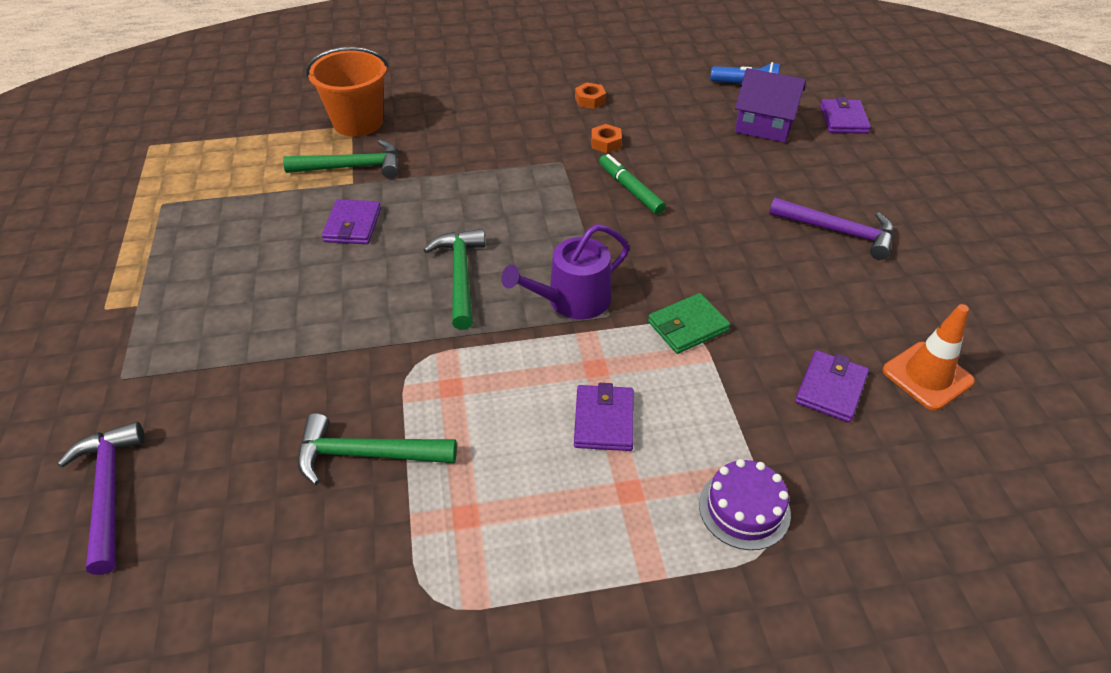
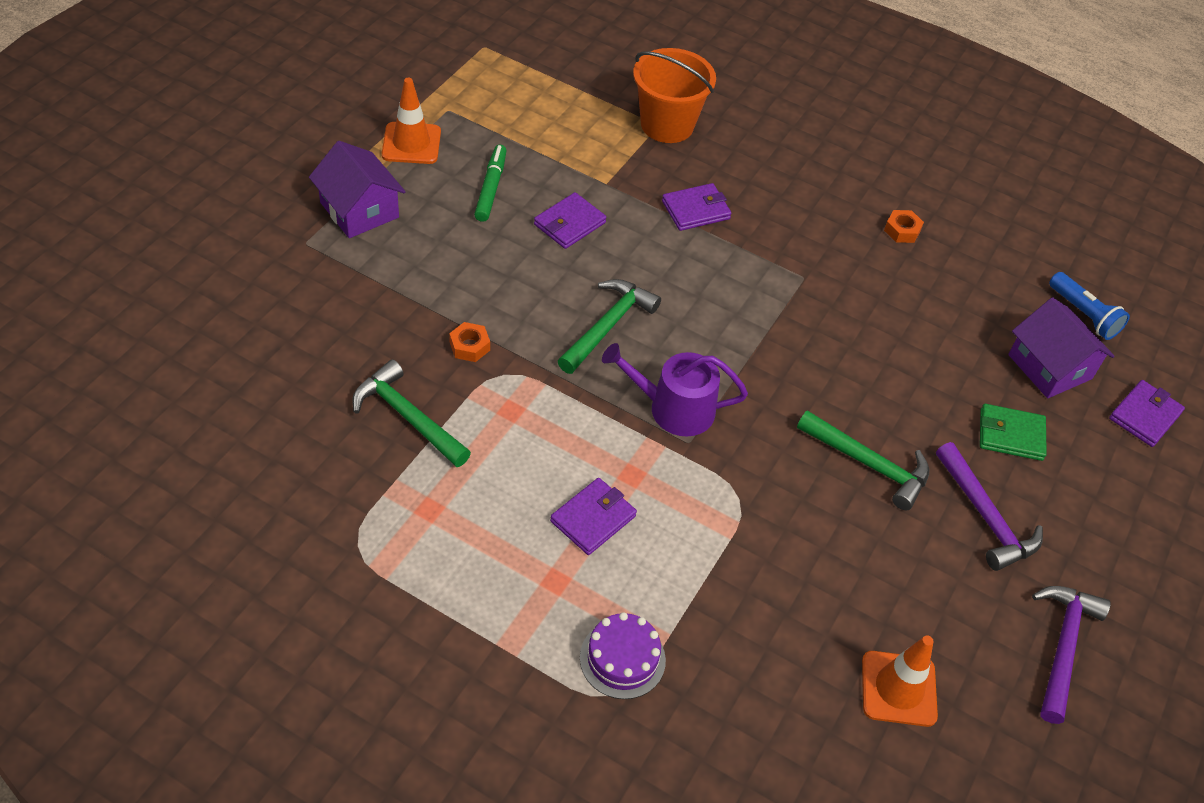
camera: 35 degrees right, 5 degrees up
purple hammer [58,422,145,575] -> purple hammer moved to [1032,586,1111,724]
green hammer [283,140,399,179] -> green hammer moved to [797,410,929,510]
orange nut [591,124,622,153] -> orange nut moved to [449,322,490,362]
green marker [599,154,666,214] -> green marker moved to [474,145,507,222]
green wallet [648,293,730,354] -> green wallet moved to [980,404,1047,461]
purple wallet [795,350,869,423] -> purple wallet moved to [662,183,732,231]
none -> purple house [309,141,406,238]
none -> orange traffic cone [382,78,441,164]

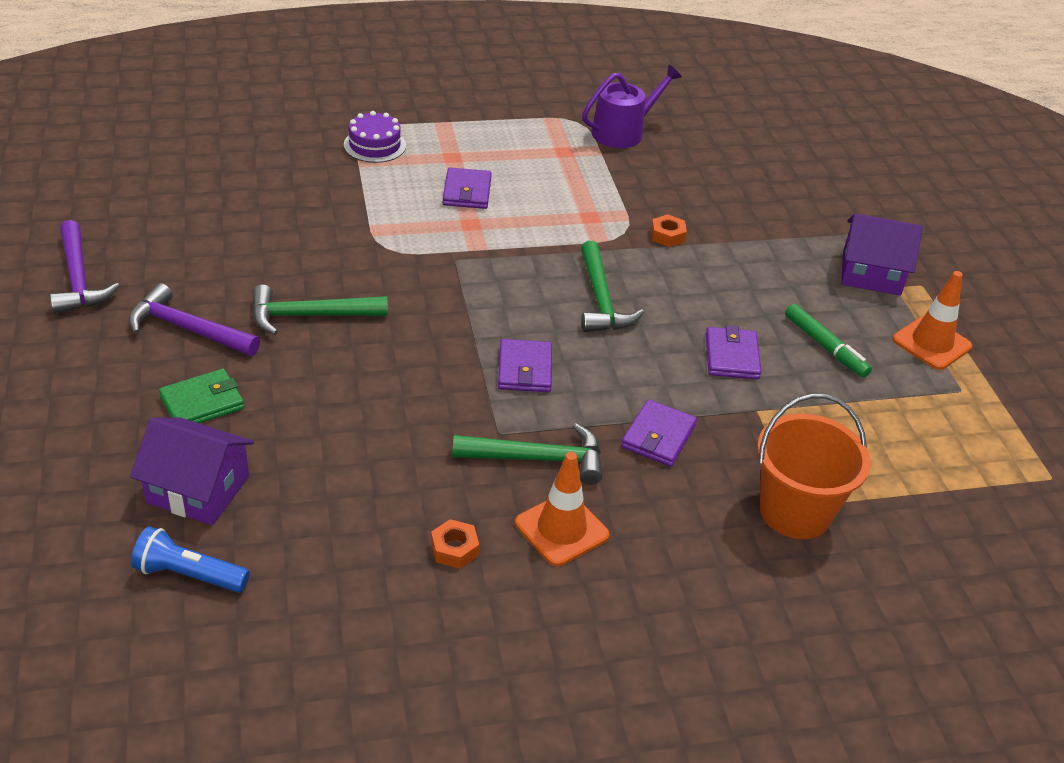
camera: 140 degrees right, 10 degrees down
green hammer [352,359,471,467] -> green hammer moved to [452,423,603,485]
purple watering can [602,343,748,436] -> purple watering can moved to [582,64,682,148]
orange traffic cone [862,635,938,727] -> orange traffic cone moved to [515,452,609,566]
purple wallet [1109,380,1185,447] -> purple wallet moved to [498,339,552,392]

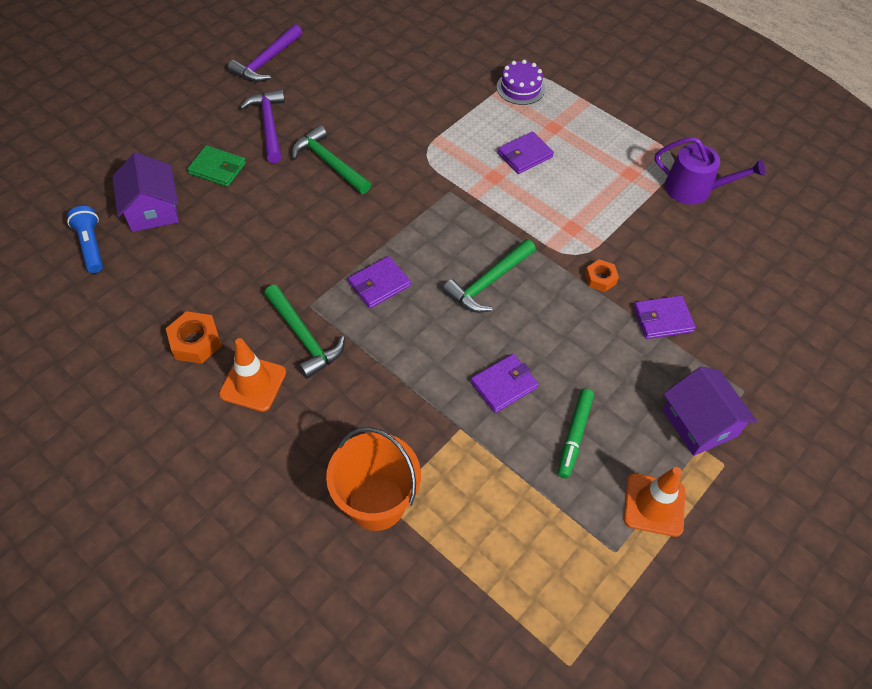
camera: 55 degrees right, 15 degrees up
orange nut [431,519,479,569] -> orange nut [166,311,222,364], size x1.53
purple wallet [621,399,697,466] -> purple wallet moved to [633,295,696,339]

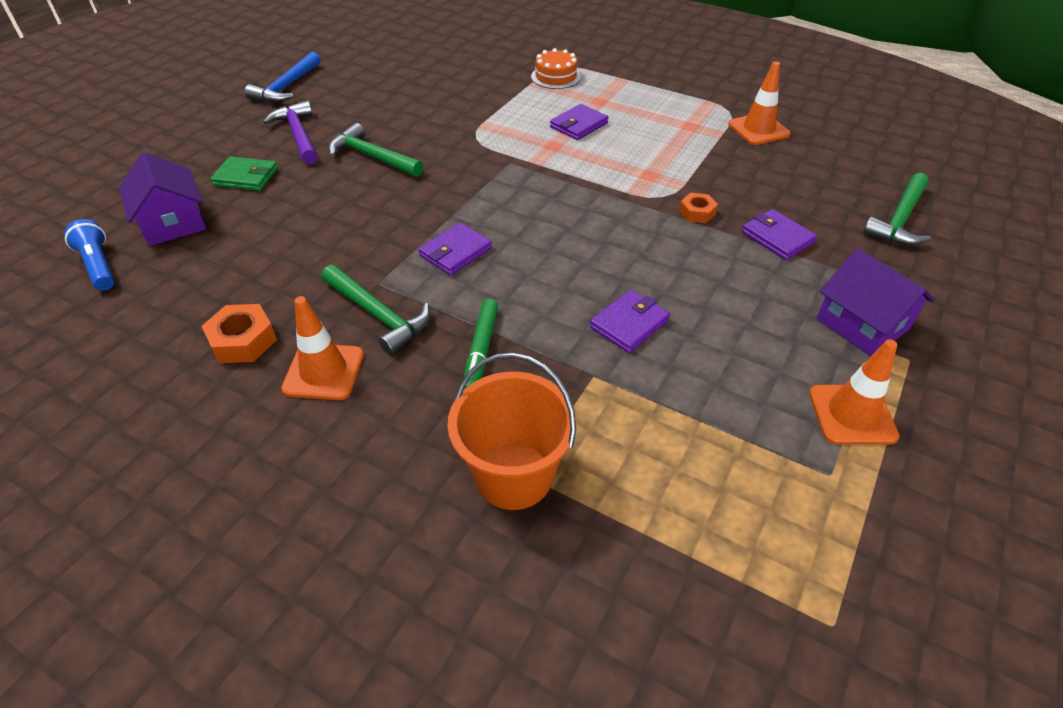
camera: 10 degrees left, 10 degrees down
purple hammer [228,24,302,82] -> blue hammer [245,52,321,103]
green hammer [442,239,536,313] -> green hammer moved to [863,173,931,245]
purple cake [497,60,545,105] -> orange cake [531,48,581,89]
green marker [558,388,594,479] -> green marker moved to [464,299,498,389]
purple wallet [633,295,696,339] -> purple wallet turned 75 degrees clockwise [742,209,817,260]
purple watering can [654,137,765,205] -> orange traffic cone [729,62,791,145]

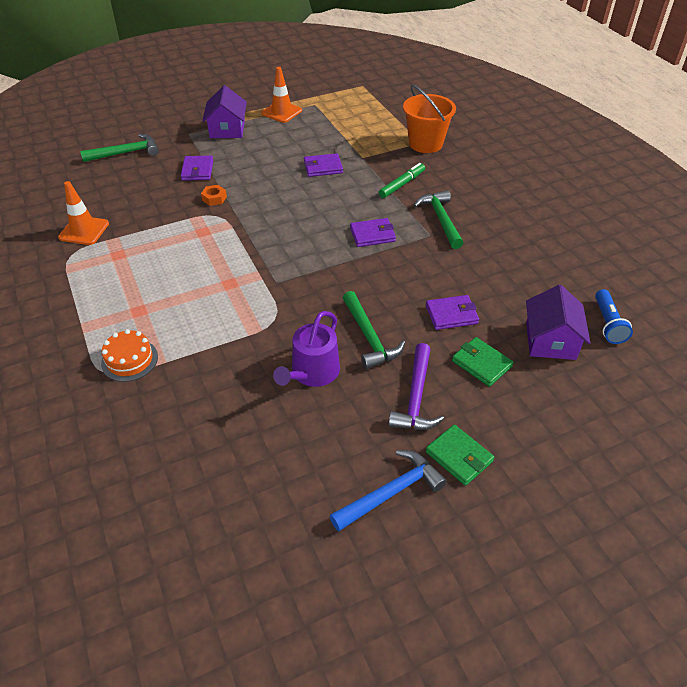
camera: 145 degrees left, 0 degrees up
orange nut [202,304,277,363] -> none
orange traffic cone [281,296,364,400] -> none
purple wallet [550,104,609,140] -> purple wallet moved to [426,295,479,330]
none -> purple watering can [273,311,340,387]
none -> green wallet [426,425,494,486]

